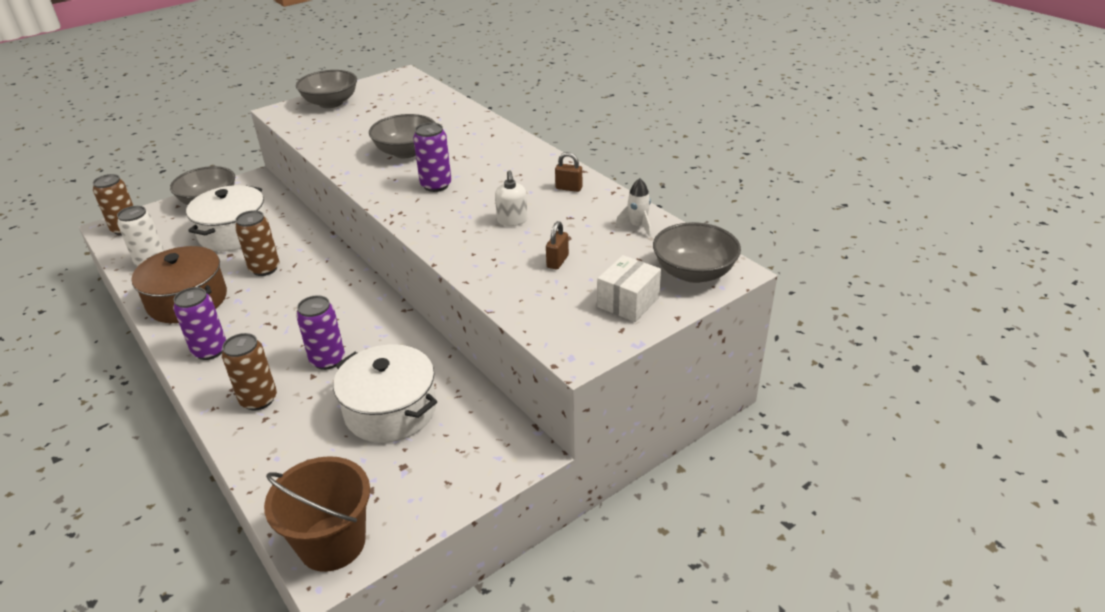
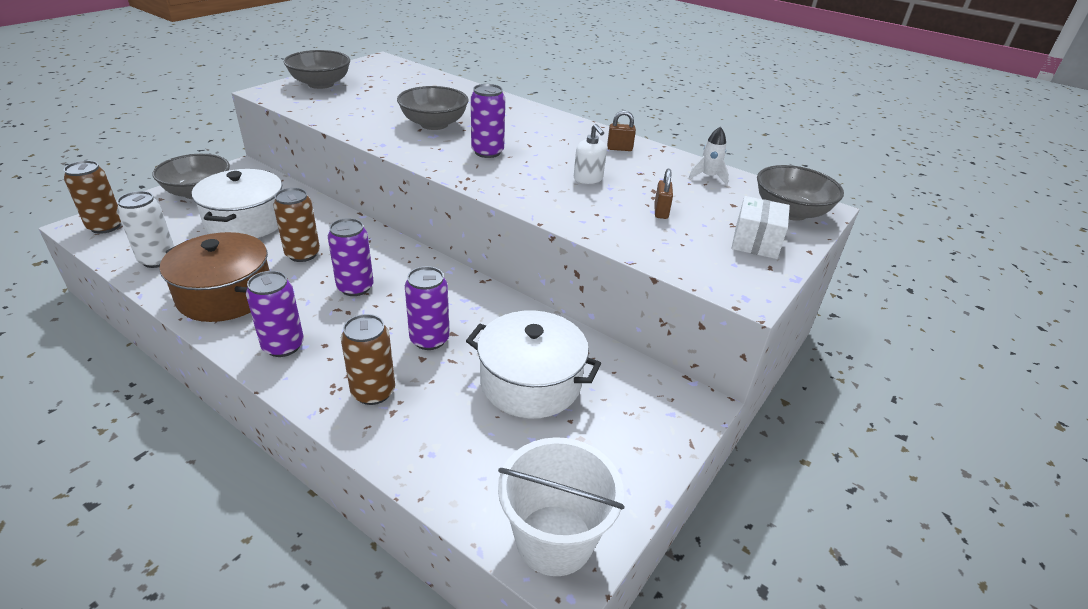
camera: 20 degrees left, 0 degrees up
brown bucket [264,456,370,572] -> white bucket [498,437,625,576]
none -> purple can [328,218,374,296]

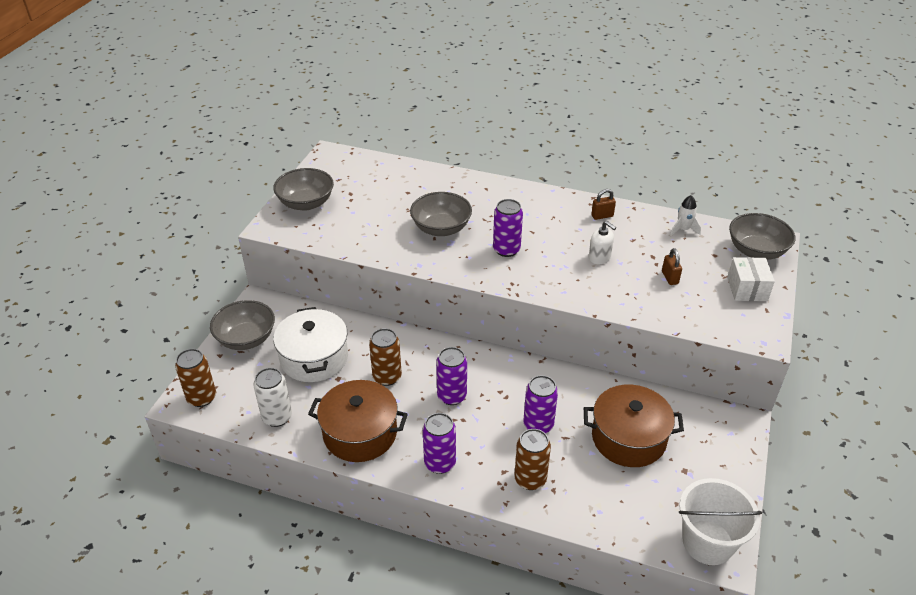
camera: 15 degrees left, 5 degrees up
white pot [466,310,601,419] -> brown pot [584,384,684,467]

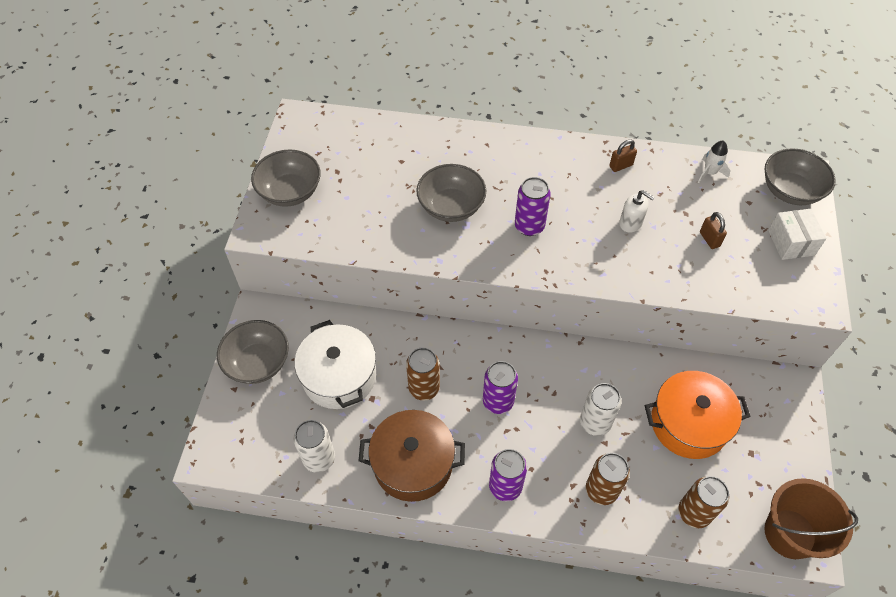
camera: 10 degrees left, 15 degrees up
brown can [175,349,216,407] -> brown can moved to [678,476,729,528]
purple can [523,375,558,433] -> white can [580,383,622,436]
brown pot [584,384,684,467] -> orange pot [645,371,751,459]
white bucket [679,478,762,565] -> brown bucket [764,478,858,559]

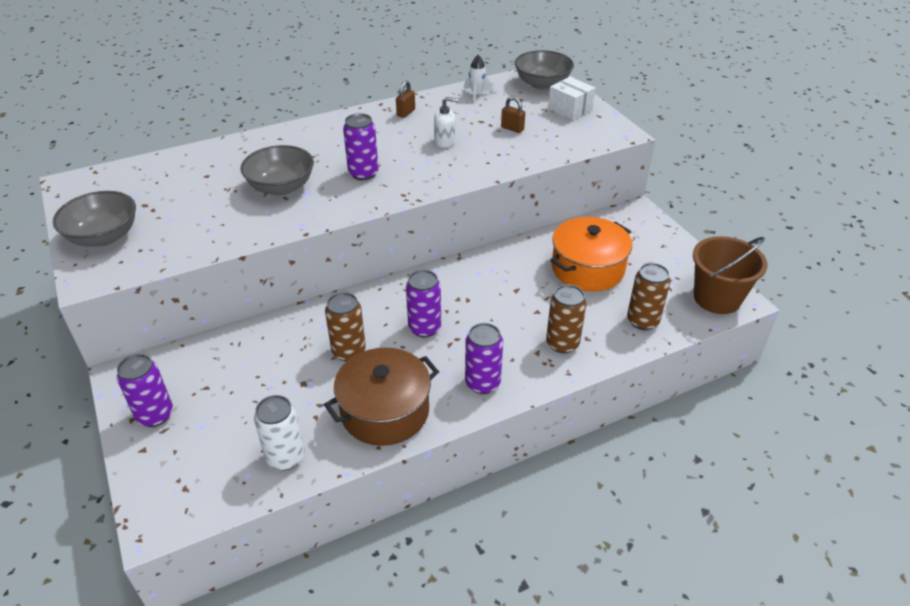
camera: 35 degrees left, 15 degrees down
grey bowl [217,320,289,384] -> purple can [117,354,173,427]
white pot [295,320,376,409] -> none
white can [580,383,622,436] -> none

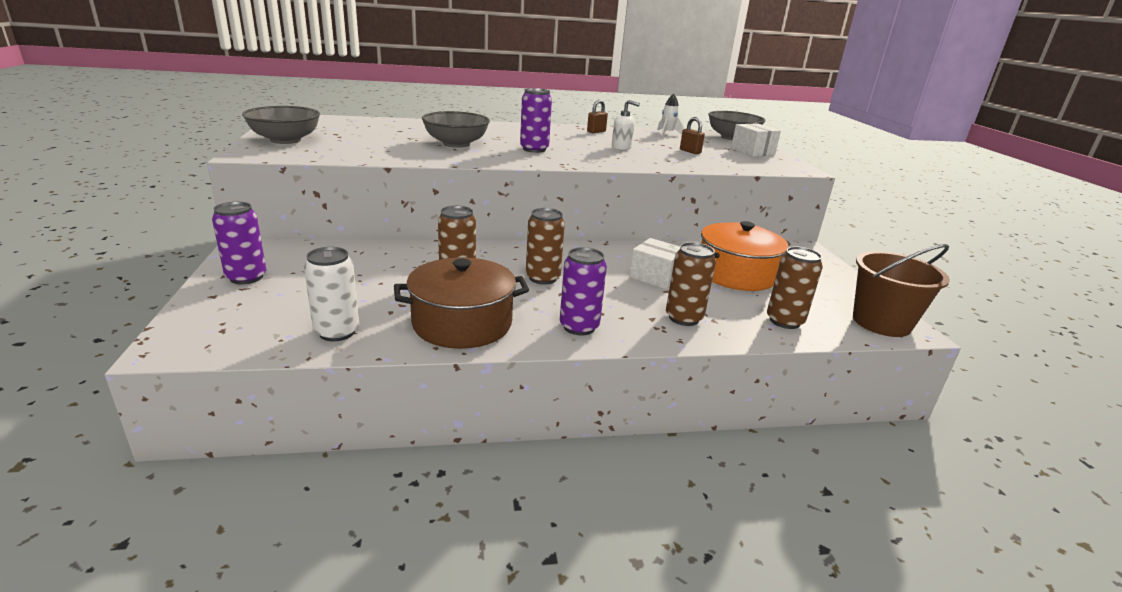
camera: 15 degrees right, 15 degrees down
purple can [406,270,441,337] -> brown can [526,208,565,285]
none -> white box [629,238,680,290]

